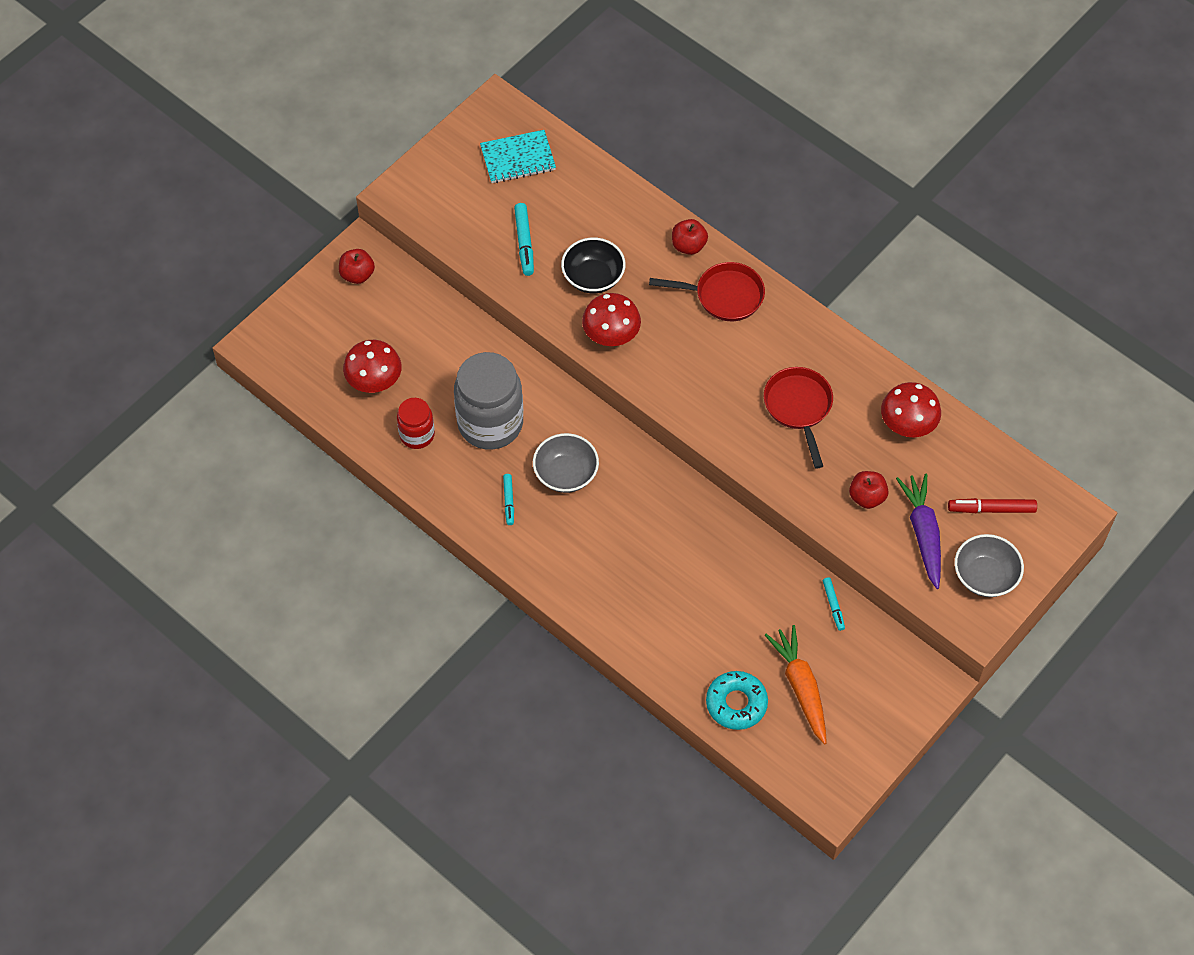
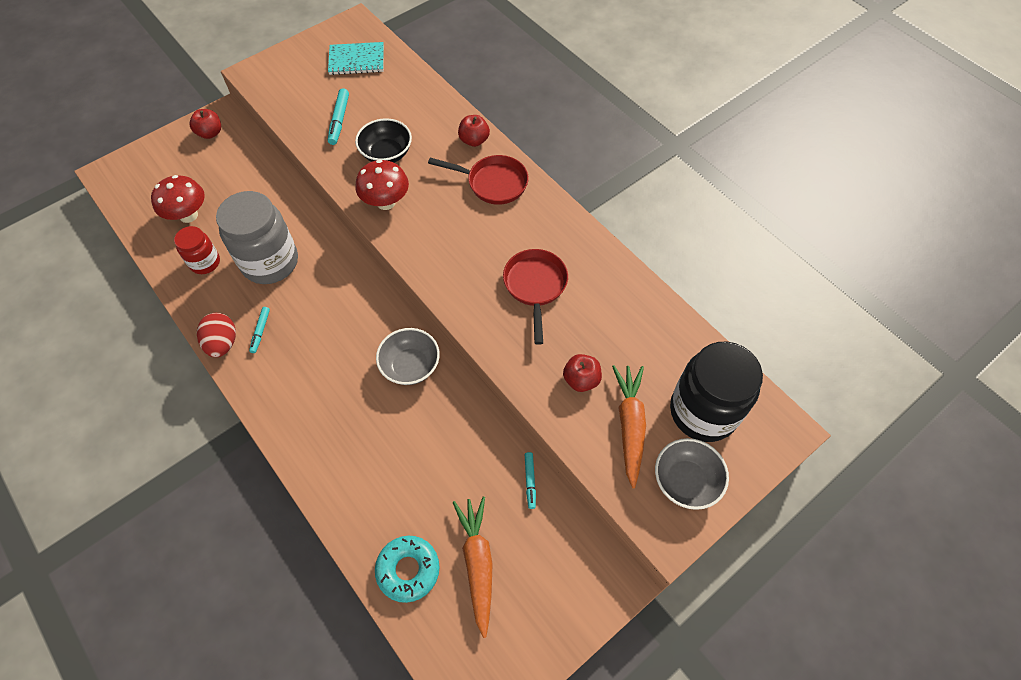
camera: 10 degrees right, 0 degrees up
grey bowl [533,433,599,493] -> grey bowl moved to [376,328,440,385]
red mushroom [881,382,941,437] -> none
purple carrot [896,473,941,589] -> orange carrot [612,365,646,488]
red marker [948,498,1037,513] -> black jar [670,342,763,442]
none -> red egg [197,313,236,357]

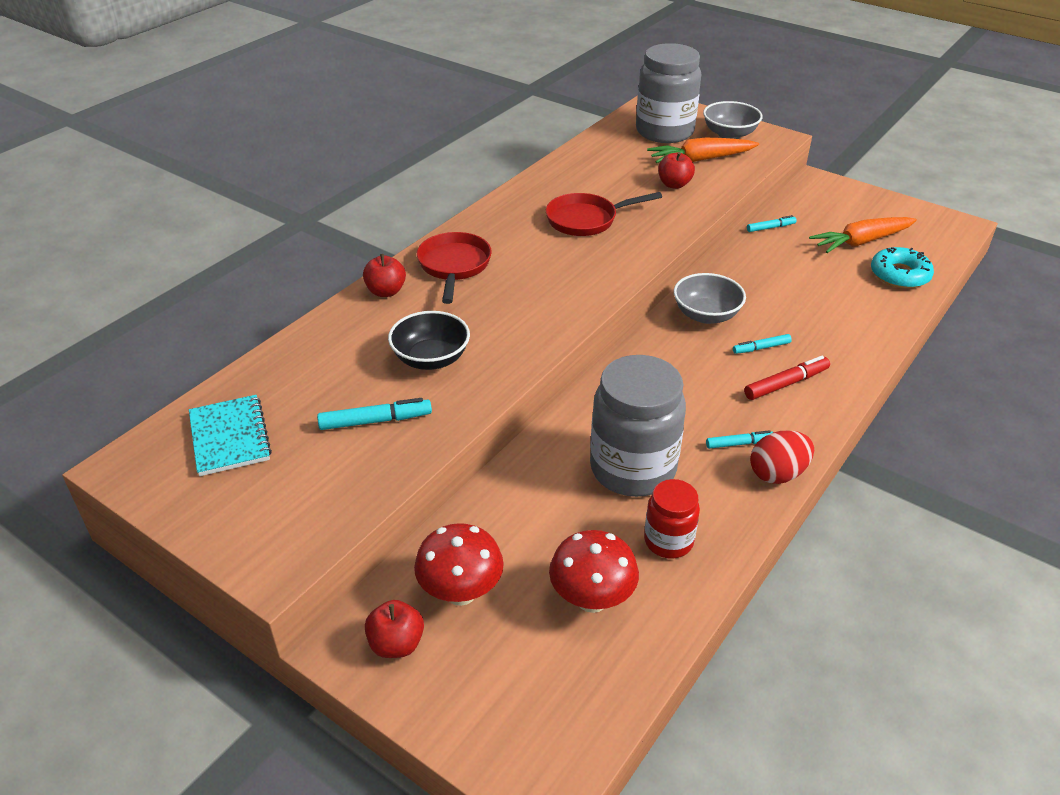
camera: 105 degrees left, 20 degrees down
red mushroom [355,160,409,210] -> red mushroom moved to [414,523,504,606]
black jar [670,342,763,442] -> grey jar [636,43,701,143]
none -> turquoise marker [733,334,792,354]
none -> red marker [744,356,830,400]

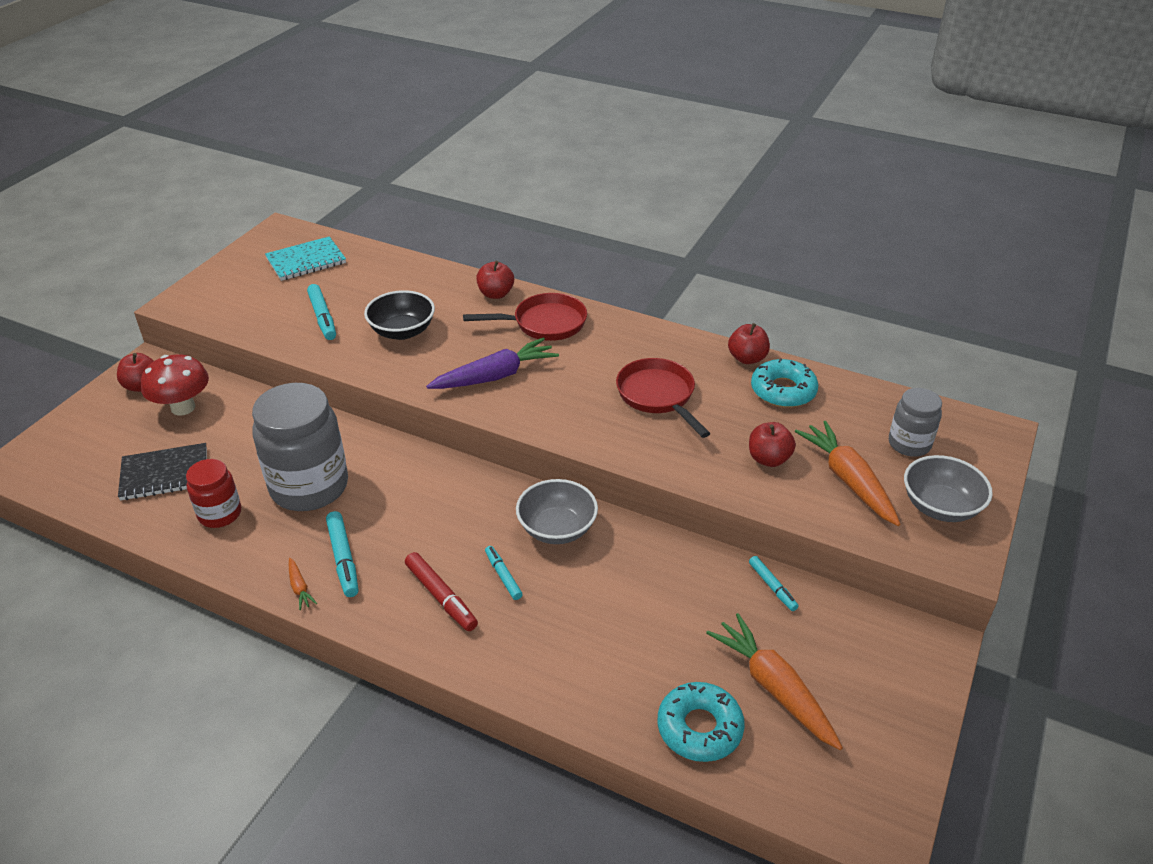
camera: 80 degrees right, 0 degrees up
red mushroom [549,530,639,613] -> black notebook [118,443,207,500]
grey jar [636,43,701,143] -> grey jar [889,388,942,457], size x0.53
turquoise marker [706,430,773,449] -> turquoise marker [326,511,359,597], size x1.55
red egg [750,431,814,484] -> orange carrot [289,558,317,610]
none -> purple carrot [426,337,559,389]
none -> red apple [728,323,770,364]
none -> turquoise donut [751,358,818,408]

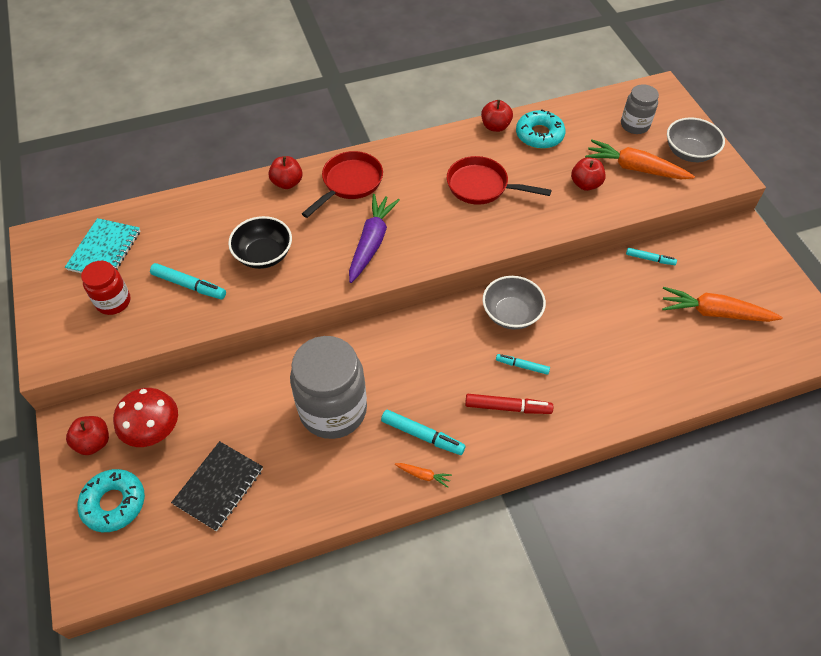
camera: 45 degrees left, 15 degrees up
red jar [186,459,241,528] -> red jar moved to [81,261,130,315]
turquoise donut [657,682,745,762] -> turquoise donut moved to [77,469,145,532]

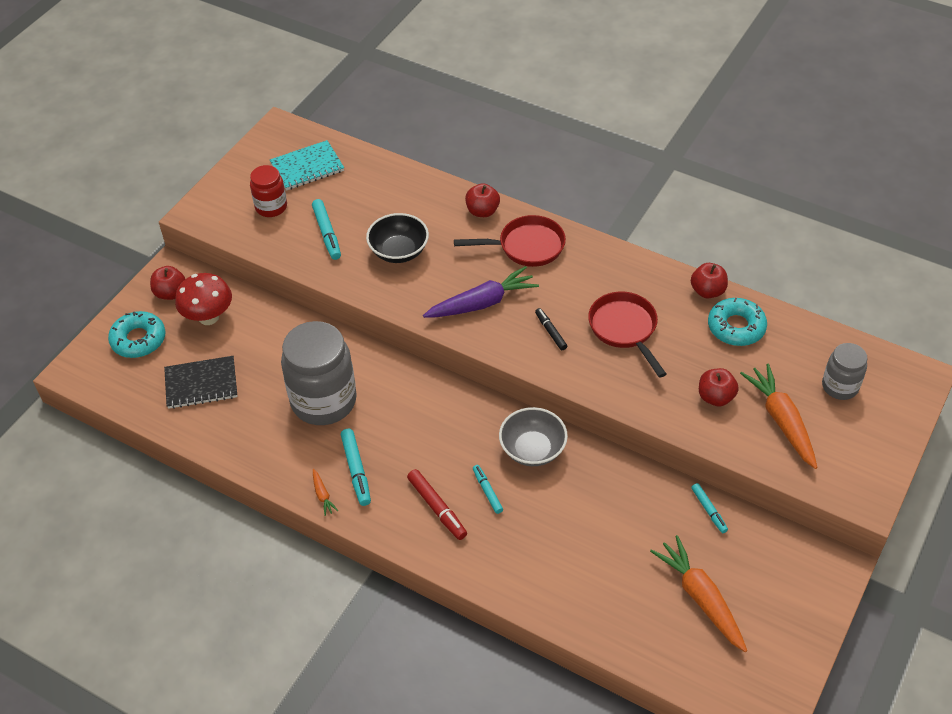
camera: 50 degrees right, 5 degrees down
grey bowl [667,118,725,162] -> none
none -> black marker [535,308,567,350]

